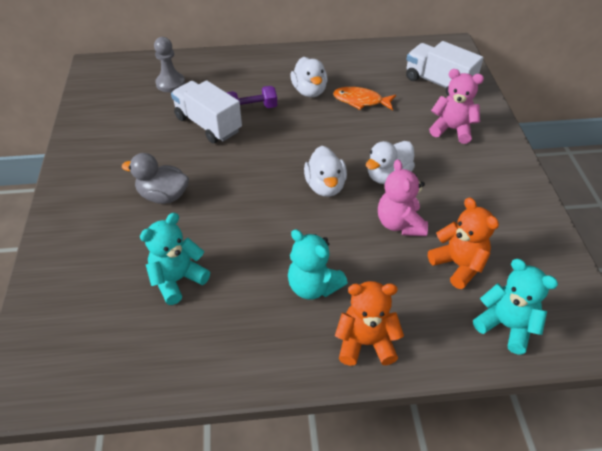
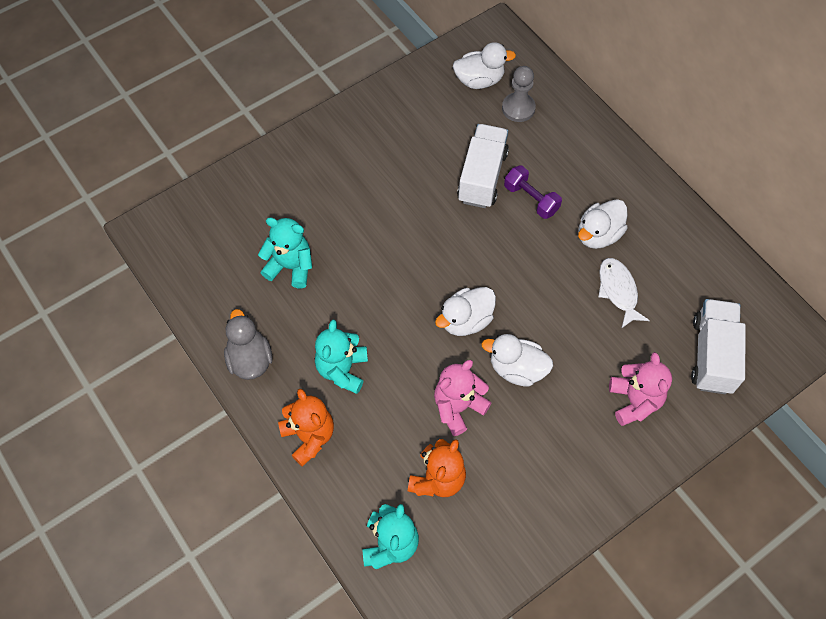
camera: 60 degrees right, 15 degrees up
grey duck [122,153,189,204] -> grey duck moved to [224,309,272,380]
orange fish [333,87,396,110] -> white fish [598,258,650,329]
none -> white duck [453,42,516,89]

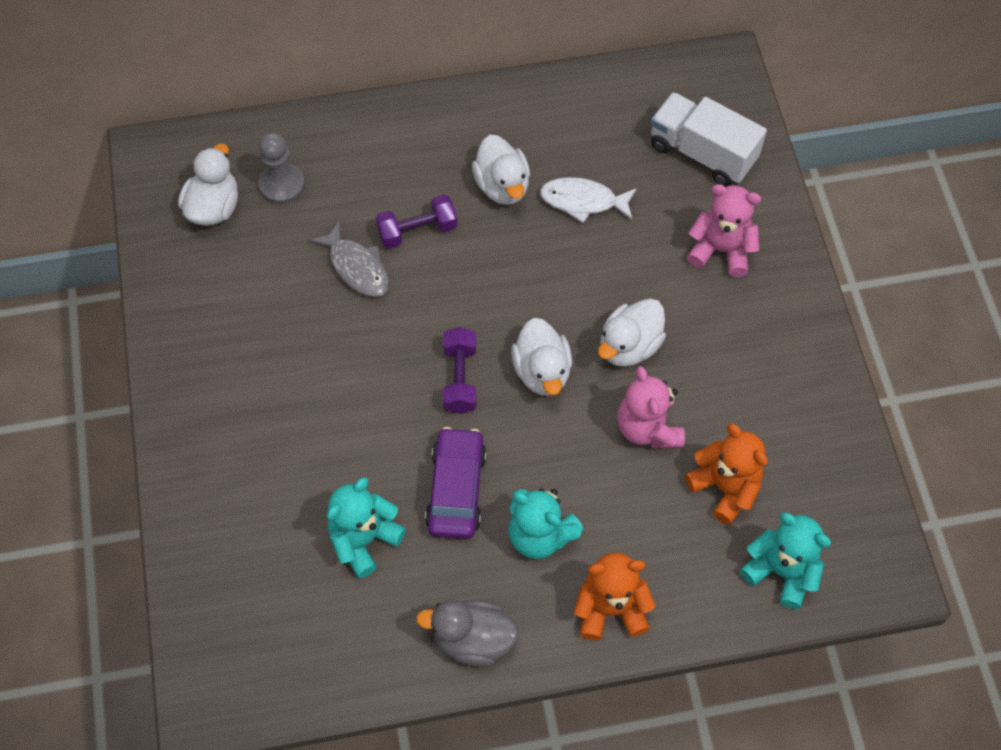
camera: 65 degrees left, 0 degrees up
white truck [457,124,509,208] -> grey fish [309,221,389,297]
none -> purple car [425,427,487,539]
none -> purple dumbbell [443,327,476,414]

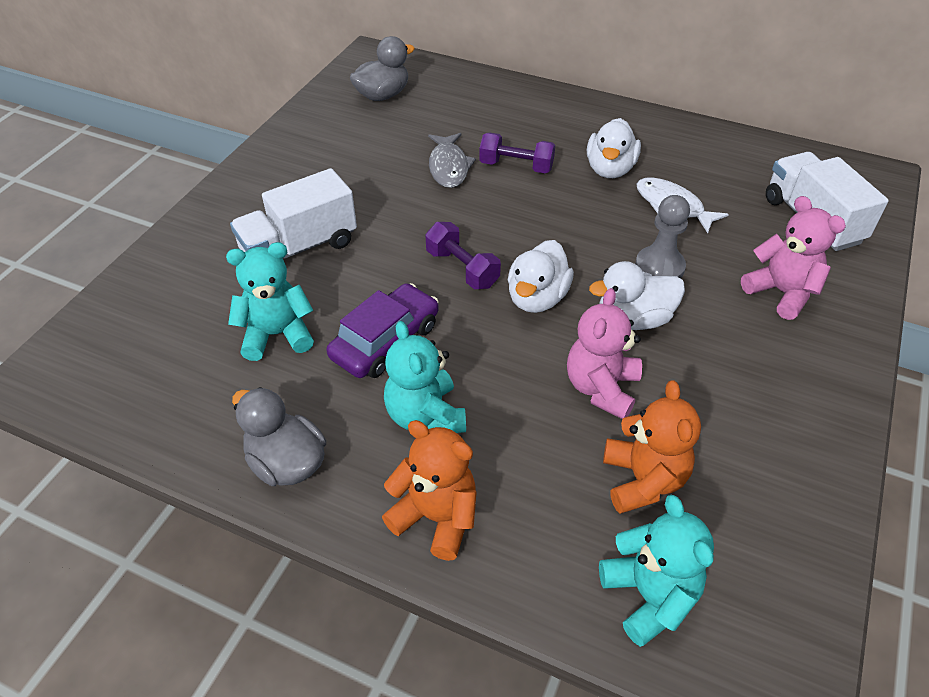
camera: 35 degrees right, 15 degrees down
white duck [178,143,238,226] -> grey duck [350,36,415,101]
grey pawn [258,132,305,204] -> grey pawn moved to [635,195,690,279]
purple dumbbell [443,327,476,414] -> purple dumbbell turned 75 degrees counterclockwise [425,222,501,289]
none -> white truck [230,168,357,259]

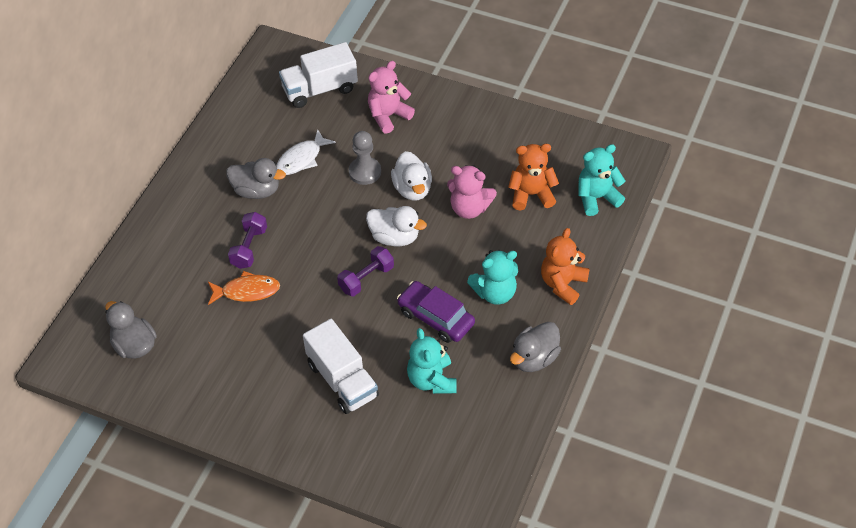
camera: 90 degrees left, 5 degrees up
grey fish [428,133,476,188] -> orange fish [208,271,280,305]
white duck [587,118,641,178] -> grey duck [226,158,286,199]

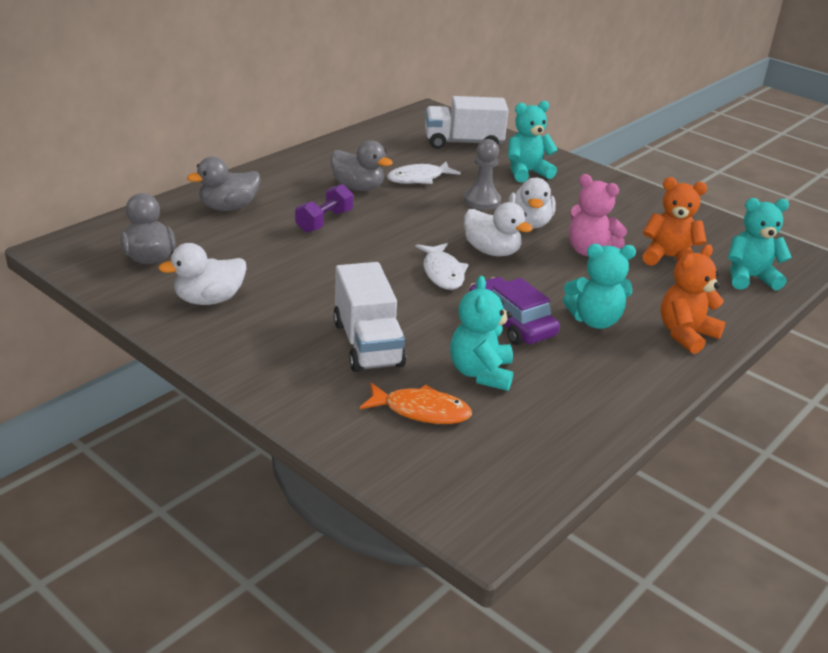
camera: 15 degrees right, 20 degrees down
orange fish [208,271,280,305] -> orange fish moved to [360,382,472,424]
purple dumbbell [337,246,394,296] -> white fish [416,243,469,290]
pink teddy bear [368,61,415,134] -> turquoise teddy bear [508,101,558,182]
grey duck [510,322,561,372] -> grey duck moved to [187,157,260,211]
none -> white duck [158,243,246,305]

